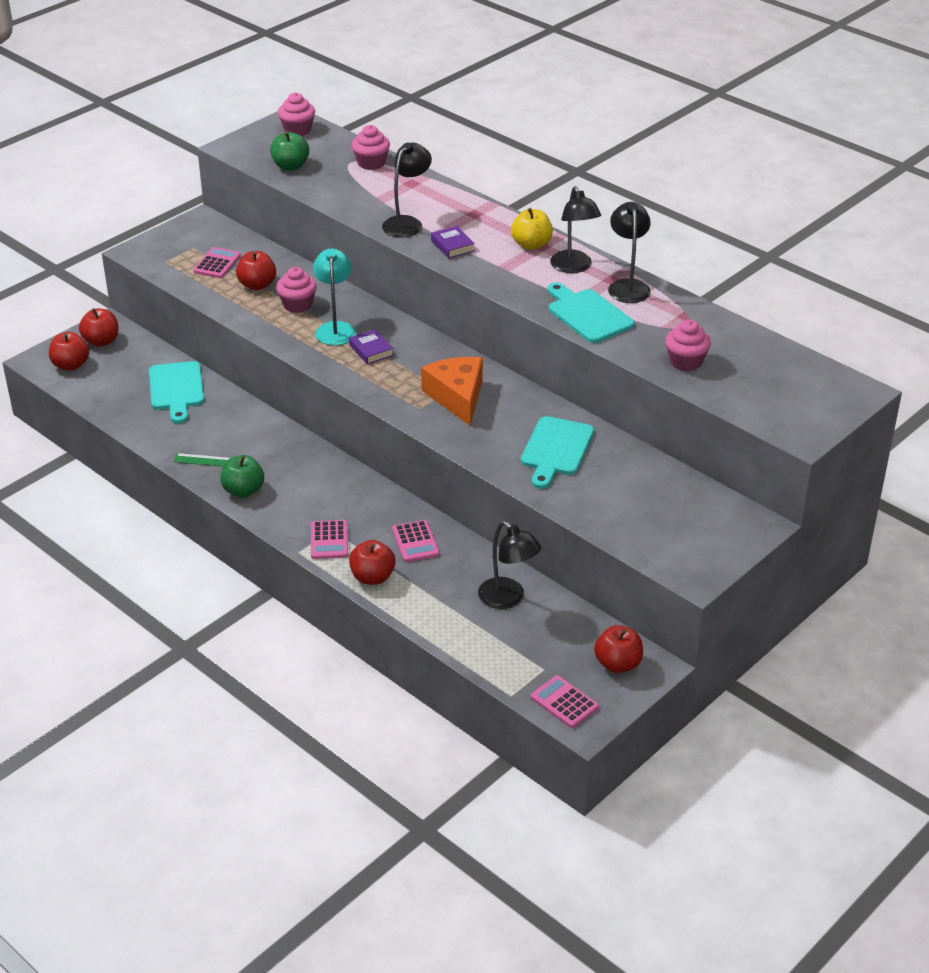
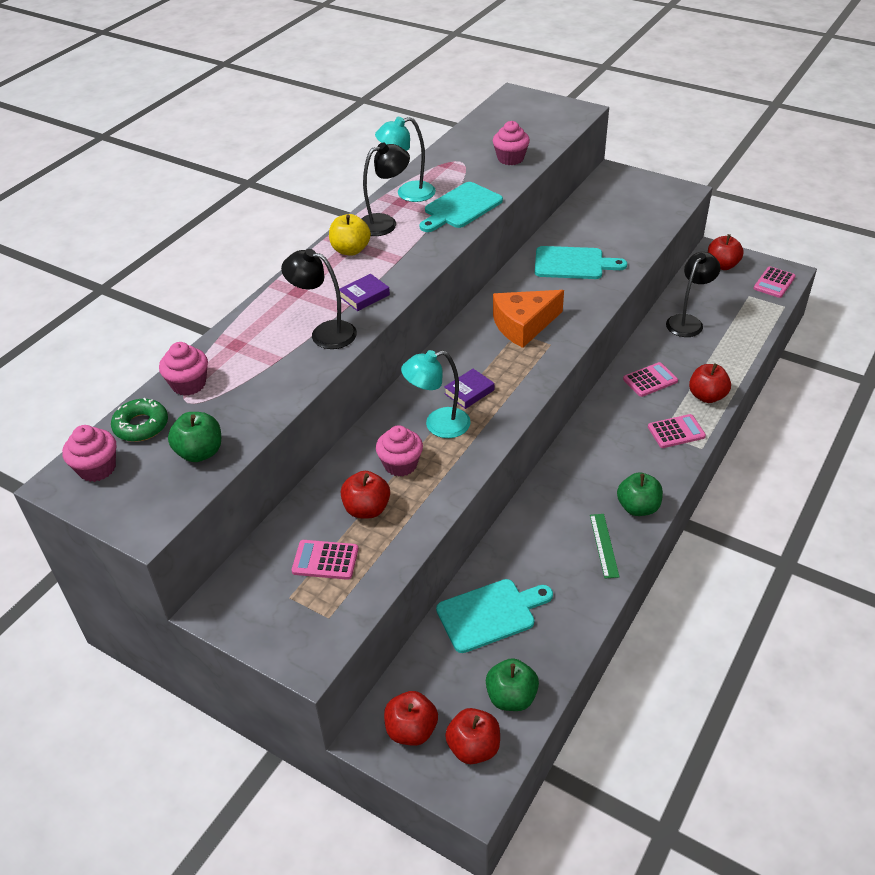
camera: 100 degrees left, 5 degrees up
black lamp [608,202,651,303] -> turquoise lamp [375,117,436,202]
none -> green donut [111,398,168,442]
none -> green apple [486,658,539,711]

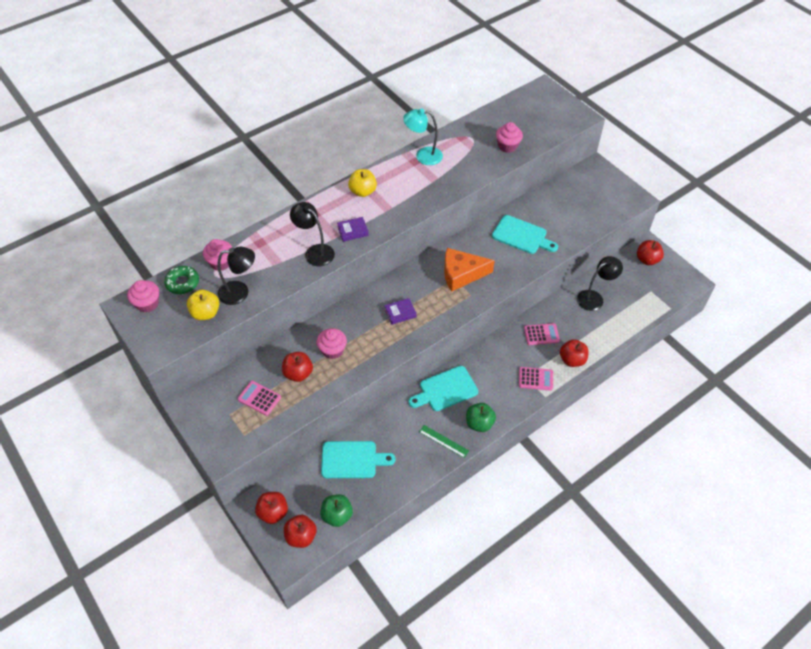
camera: 20 degrees right, 10 degrees up
green apple [168,412,221,462] -> yellow apple [187,289,219,320]
black lamp [362,143,410,236] -> black lamp moved to [217,247,255,305]
turquoise lamp [401,350,471,438] -> none
turquoise cutting board [420,182,503,232] -> turquoise cutting board moved to [408,366,478,411]
green ruler [590,514,619,578] -> green ruler turned 75 degrees counterclockwise [419,425,469,458]
pink calculator [753,266,796,298] -> none

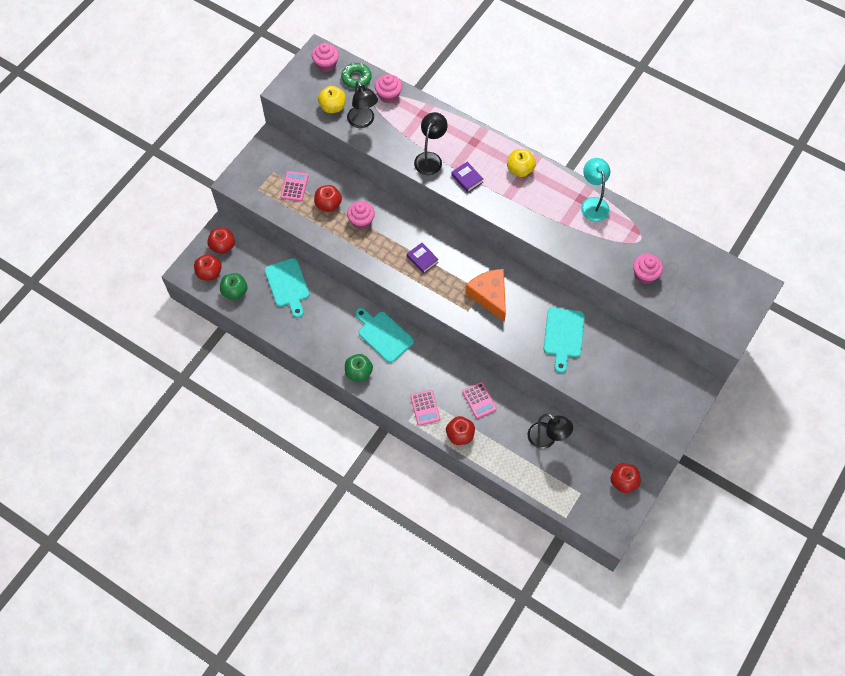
camera: 70 degrees right, 10 degrees up
green ruler [419,425,469,458] -> none

